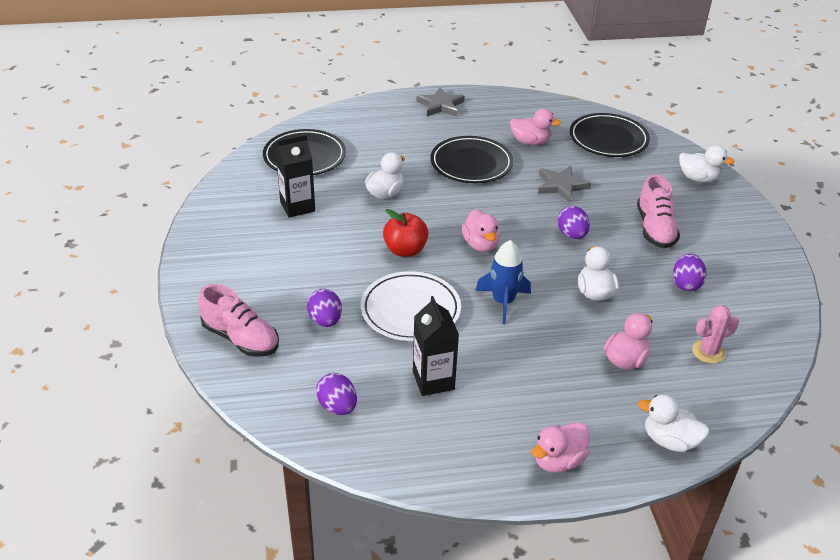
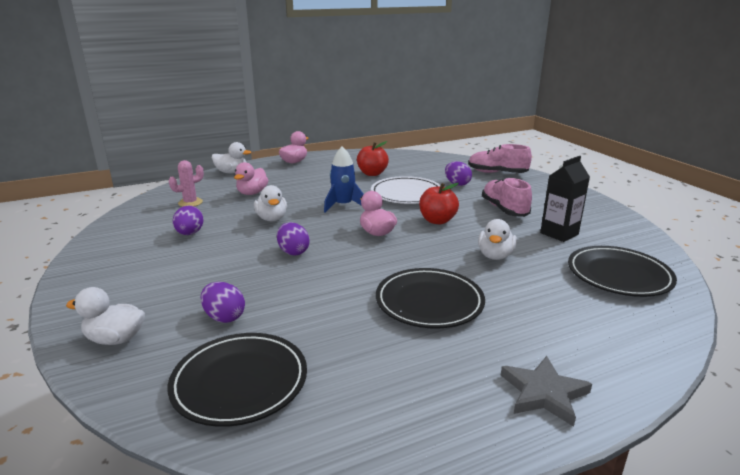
camera: 165 degrees right, 15 degrees down
purple egg [316,373,357,415] -> purple egg moved to [201,282,245,323]
black carton [413,296,459,396] -> red apple [357,141,389,176]
pink duck [510,109,561,145] -> none
grey star [538,166,591,202] -> none
pink shoe [637,175,680,248] -> pink shoe moved to [482,177,532,217]

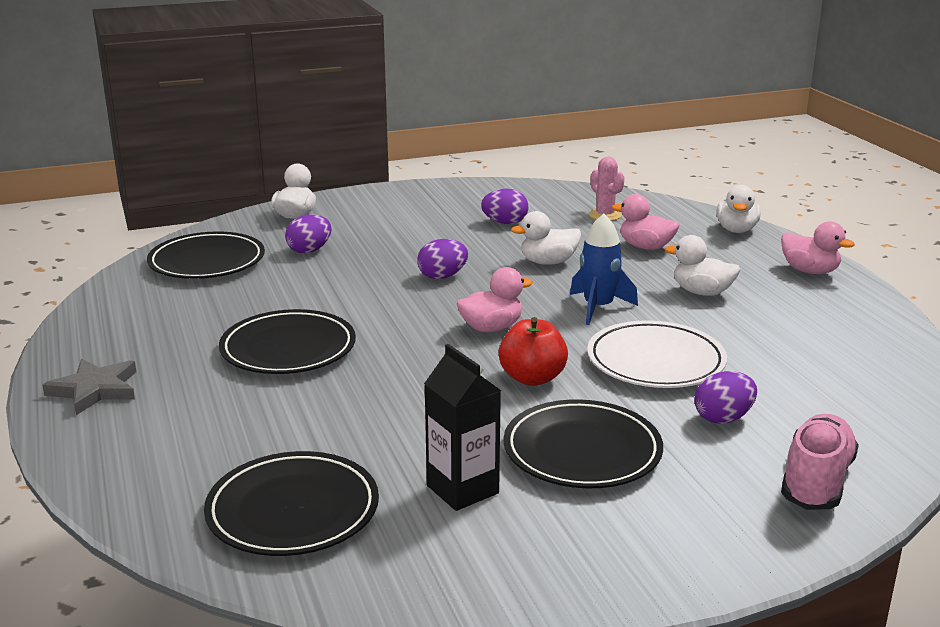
camera: 95 degrees right, 0 degrees up
red apple [357,141,389,176] -> none
white duck [478,219,517,260] -> white duck moved to [664,235,740,296]
pink shoe [482,177,532,217] -> black plate [504,399,663,488]

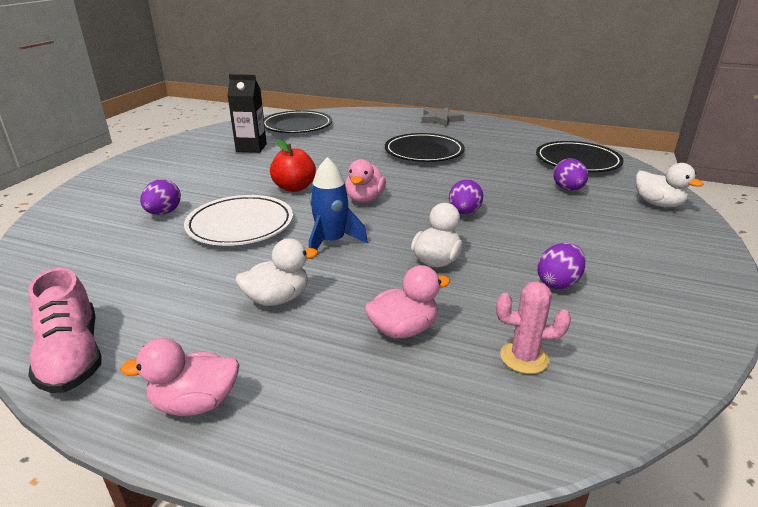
camera: 130 degrees right, 5 degrees up
black plate [504,399,663,488] -> none
white duck [716,185,761,233] -> none
pink shoe [781,414,859,510] -> pink shoe moved to [28,268,101,393]

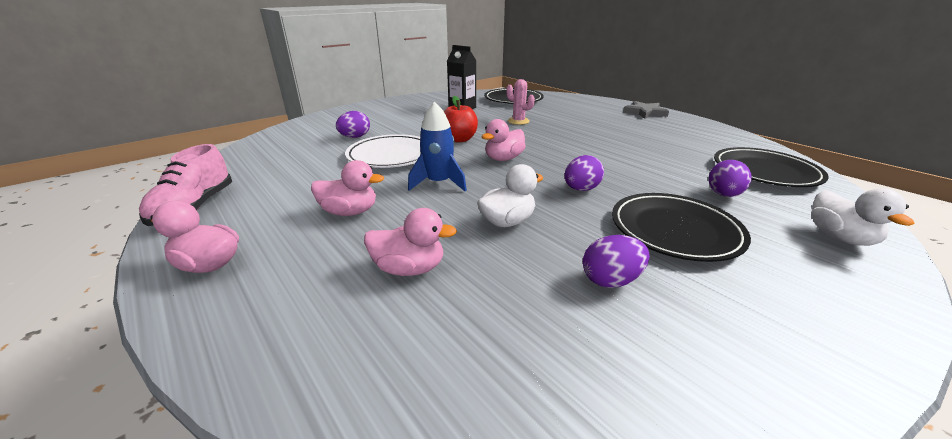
camera: 30 degrees right, 0 degrees up
white duck [235,238,318,306] -> pink duck [311,160,384,216]
black plate [385,133,465,162] -> black plate moved to [612,193,751,262]
pink cactus [496,281,571,374] -> pink cactus moved to [506,79,535,125]

